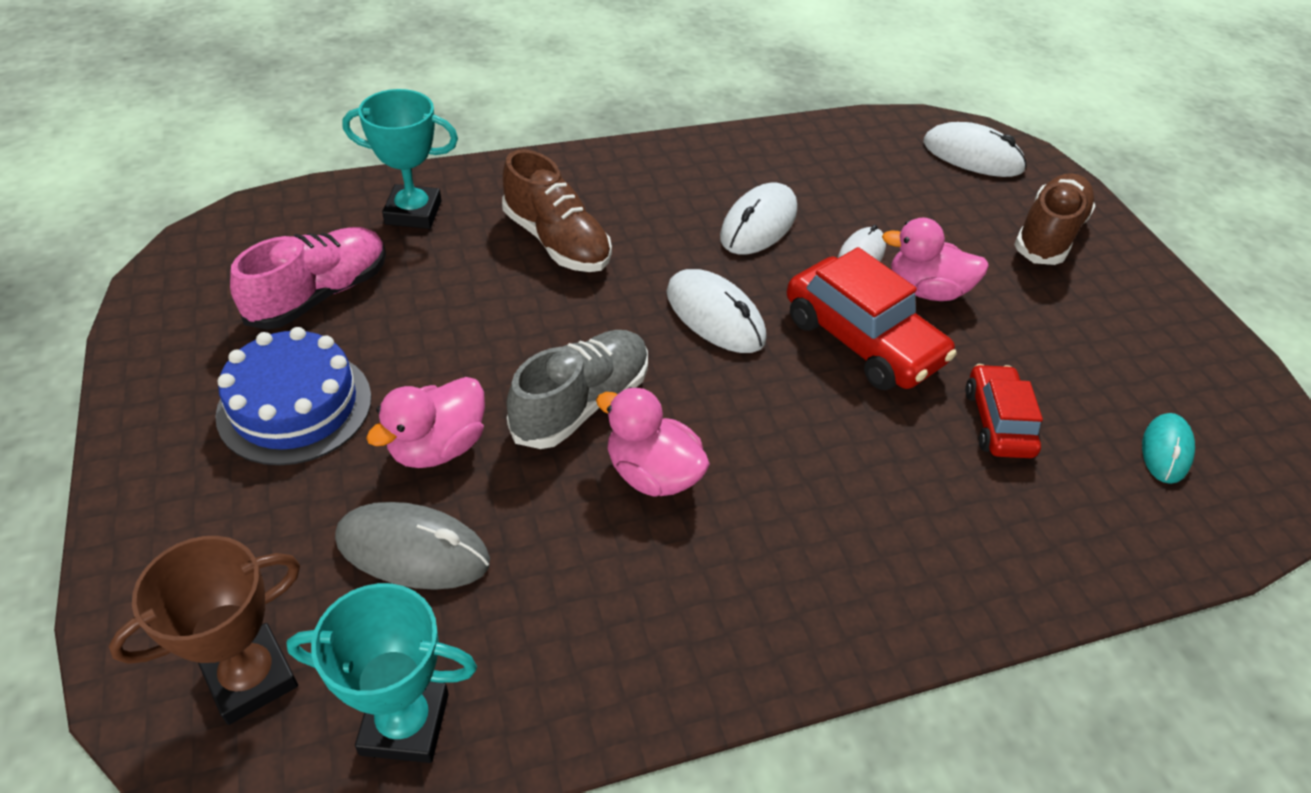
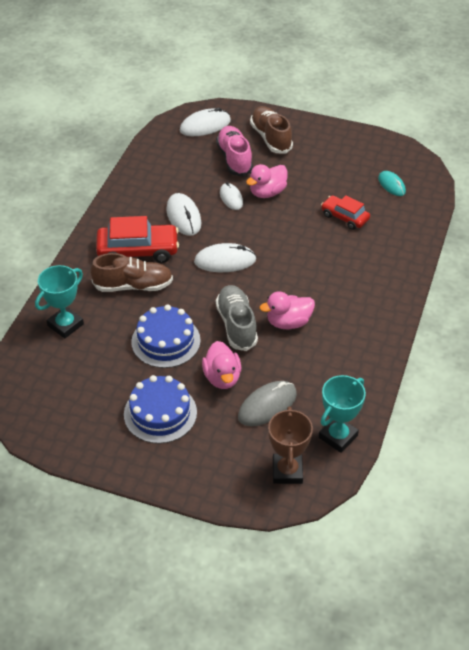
camera: 50 degrees left, 0 degrees up
pink shoe [230,227,386,329] -> pink shoe moved to [216,126,253,177]
red car [787,247,957,390] -> red car moved to [96,216,179,263]
none -> blue cake [131,305,201,368]

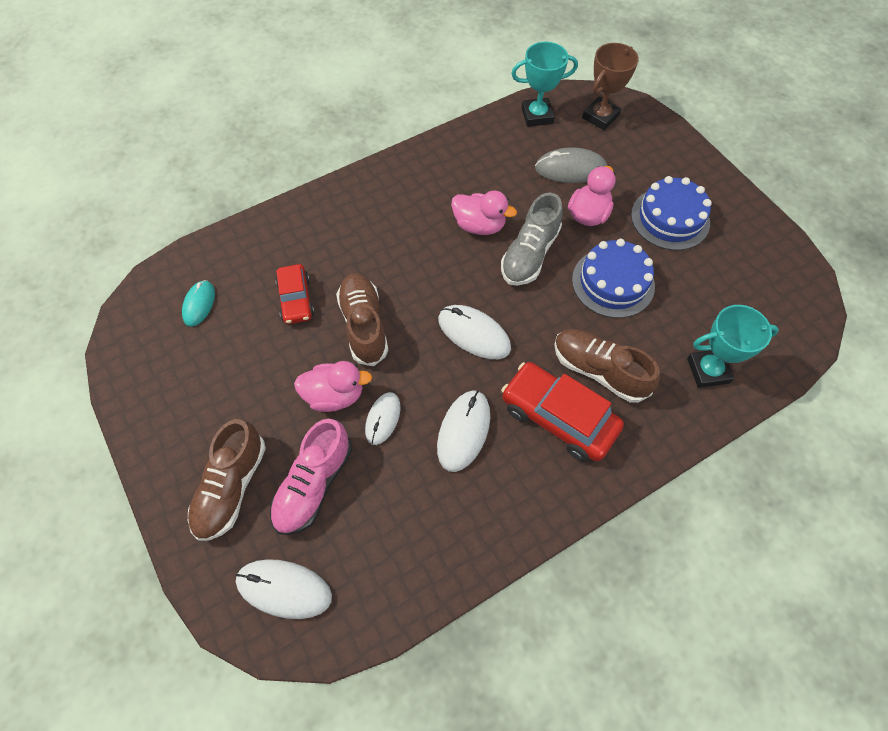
camera: 140 degrees left, 15 degrees up
none -> brown shoe [336,273,388,366]

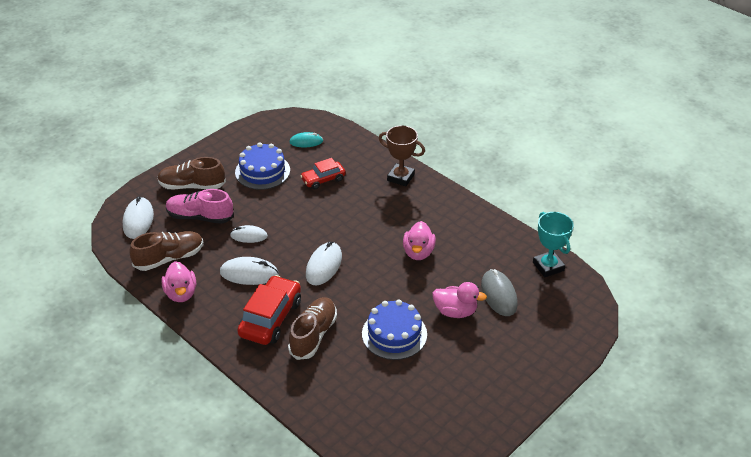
camera: 75 degrees right, 20 degrees down
pink duck [294,361,372,412] -> pink duck moved to [161,261,196,302]
brown shoe [336,273,388,366] -> brown shoe moved to [129,231,203,271]
grey shoe [501,192,563,286] -> none
brown trophy [582,43,639,130] -> brown trophy moved to [379,125,425,186]
blue cake [631,176,712,250] -> blue cake moved to [235,142,290,190]
turquoise trophy [687,305,779,388] -> none

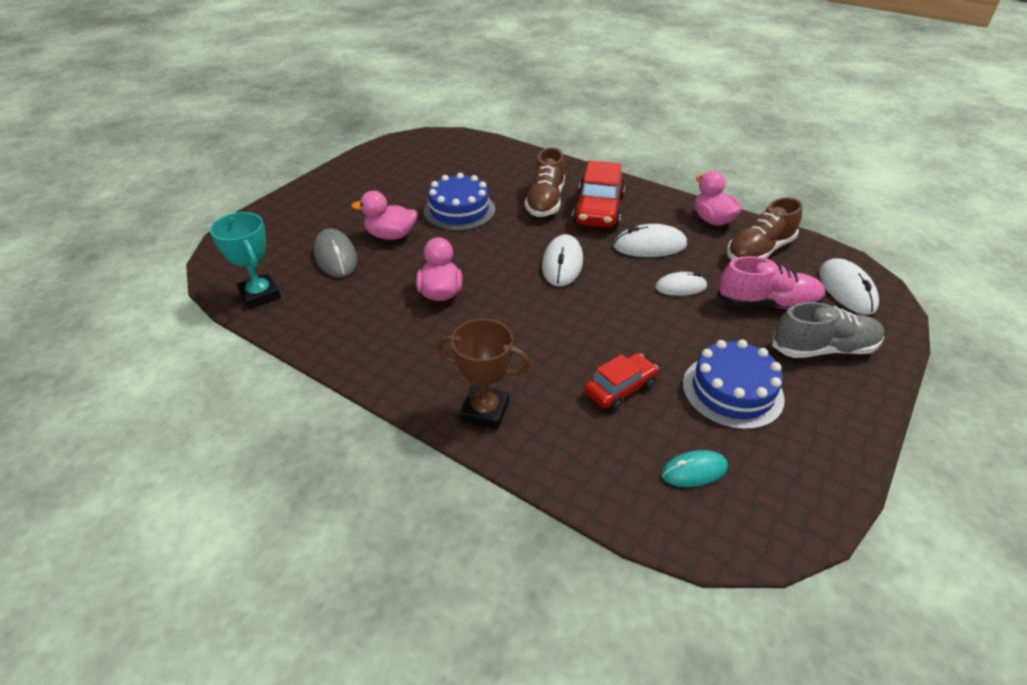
camera: 170 degrees right, 0 degrees up
brown shoe [157,157,226,190] -> grey shoe [772,302,884,358]

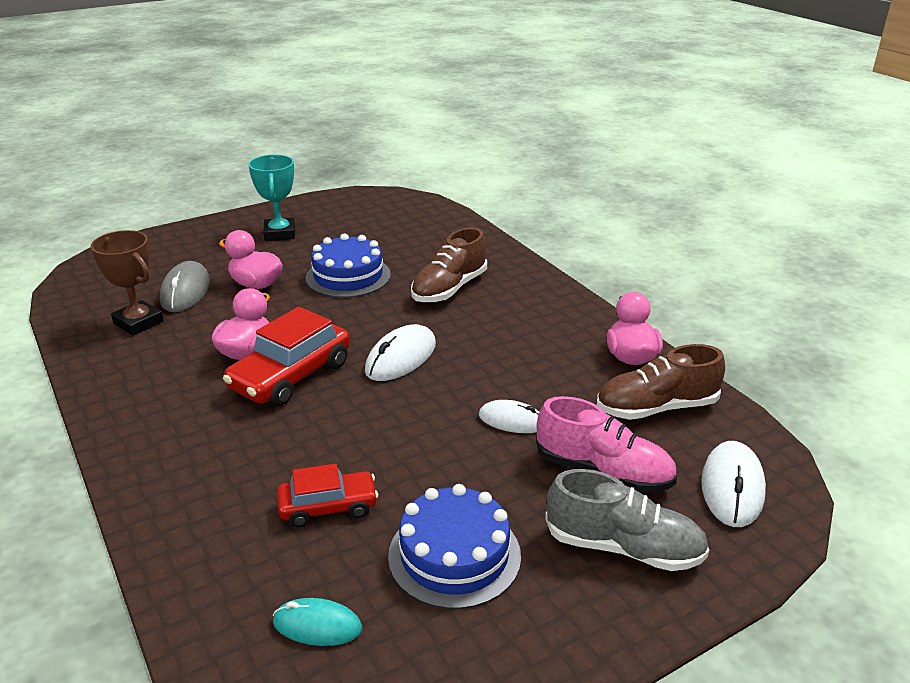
camera: 25 degrees right, 10 degrees down
turquoise trophy [210,212,281,309] -> turquoise trophy moved to [248,155,295,241]
brown trophy [436,319,531,429] -> brown trophy moved to [91,230,164,336]
red car [572,160,625,228] -> red car moved to [223,307,350,407]
white mouse [613,224,687,257] -> none

